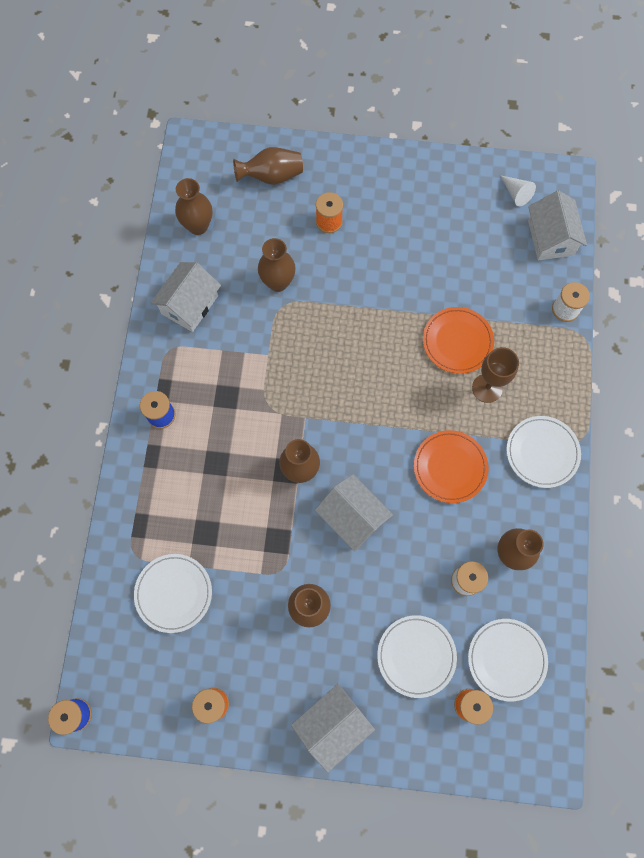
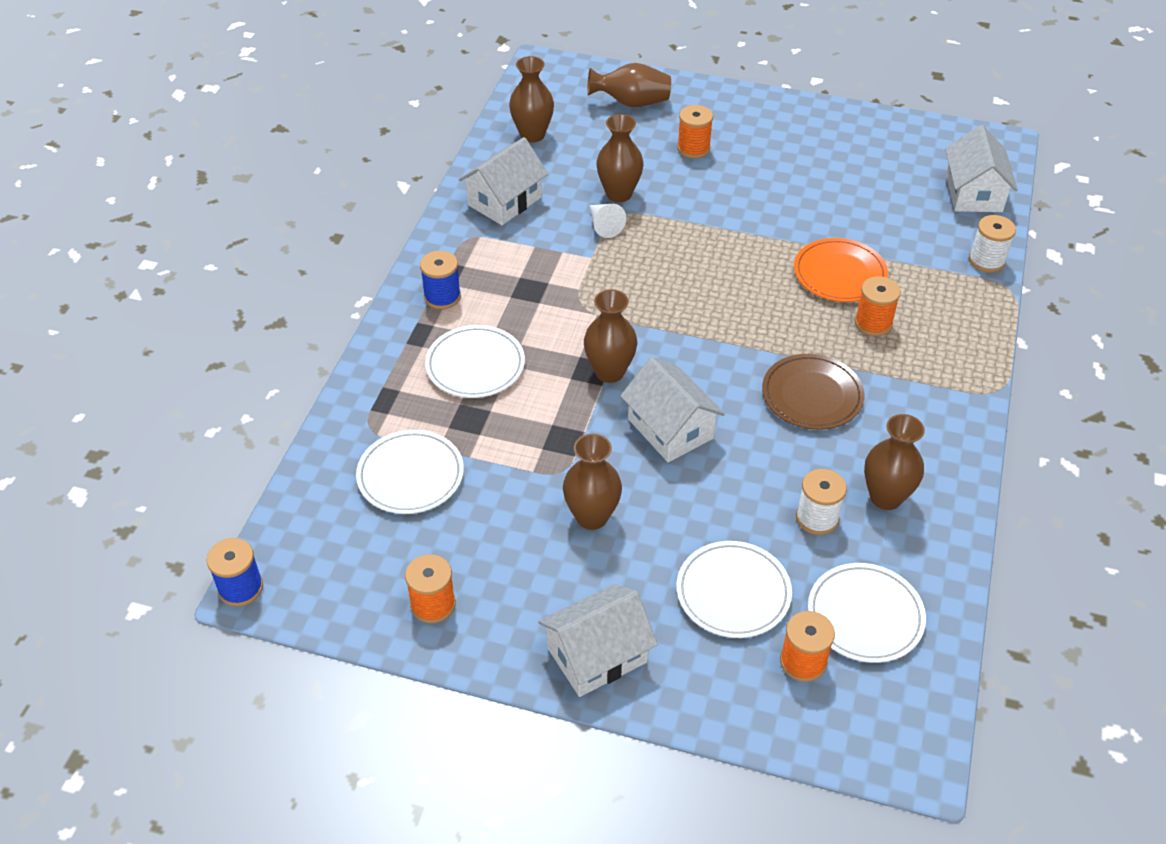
camera: 10 degrees right, 25 degrees down
orange plate [414,430,489,503] -> brown plate [762,354,865,430]
brown goblet [472,347,519,403] -> orange spool [855,276,901,336]
white cone [500,175,536,206] -> white cone moved to [589,204,626,238]
white plate [506,416,581,488] -> white plate moved to [425,325,525,398]

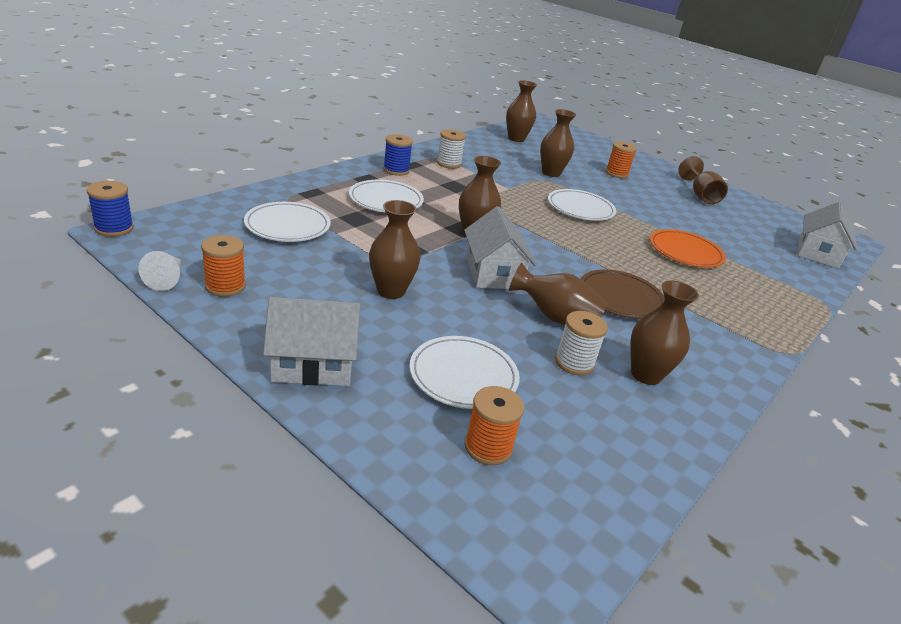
camera: 20 degrees right, 15 degrees down
white house [458,137,548,225] -> none
brown vase [587,63,671,107] -> brown vase moved to [509,263,608,325]
white cone [589,204,626,238] -> white cone moved to [138,251,181,291]
white plate [808,563,926,663] -> white plate moved to [548,189,616,221]
orange spool [855,276,901,336] -> none
white spool [969,215,1016,273] -> white spool moved to [437,129,466,169]
none -> brown goblet [678,156,728,204]

